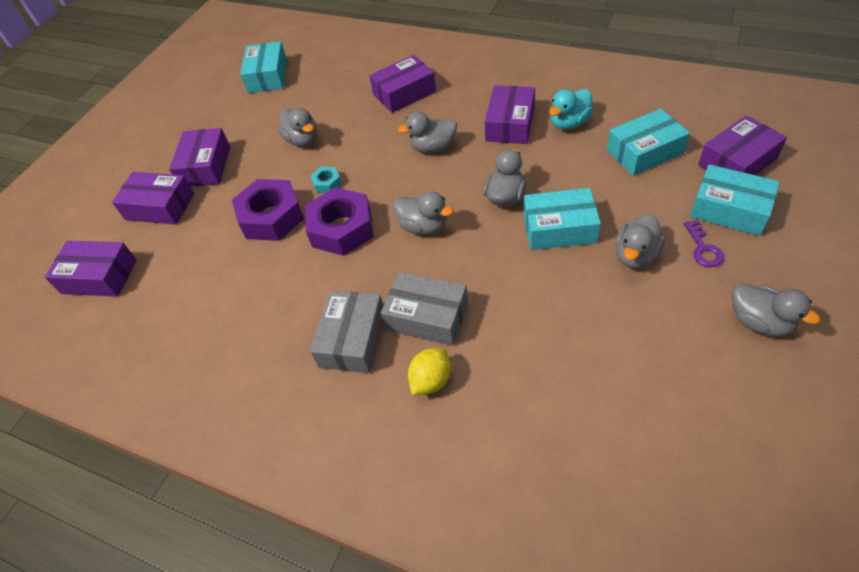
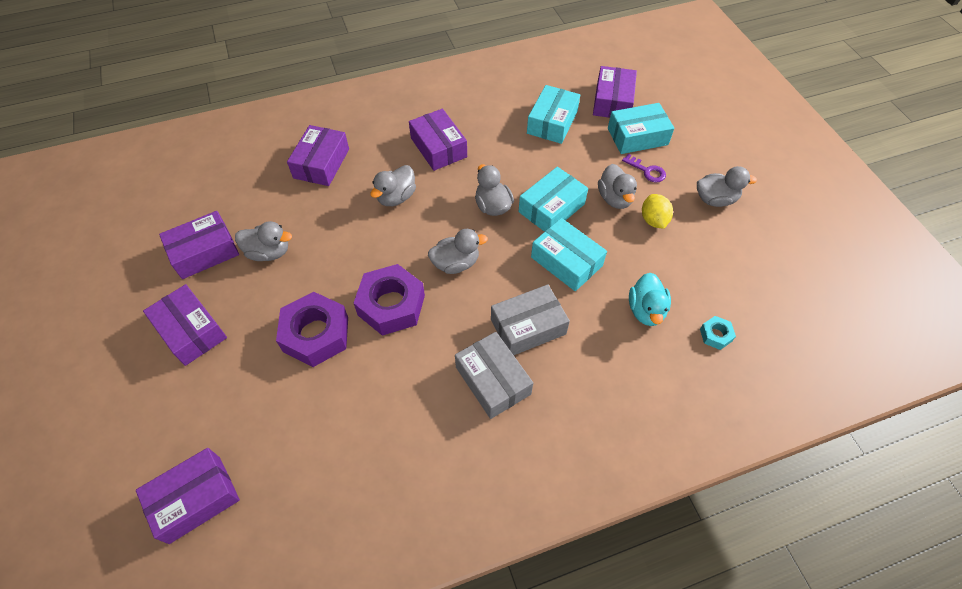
camera: 50 degrees left, 5 degrees up
purple box [112,172,194,225] -> purple box moved to [159,211,239,279]
turquoise box [240,41,287,93] -> turquoise box moved to [531,218,607,291]
turquoise nut [310,167,342,193] -> turquoise nut moved to [700,316,736,350]
yellow lemon [408,348,451,395] -> yellow lemon moved to [642,194,673,229]
turquoise duck [549,89,593,130] -> turquoise duck moved to [629,273,671,326]

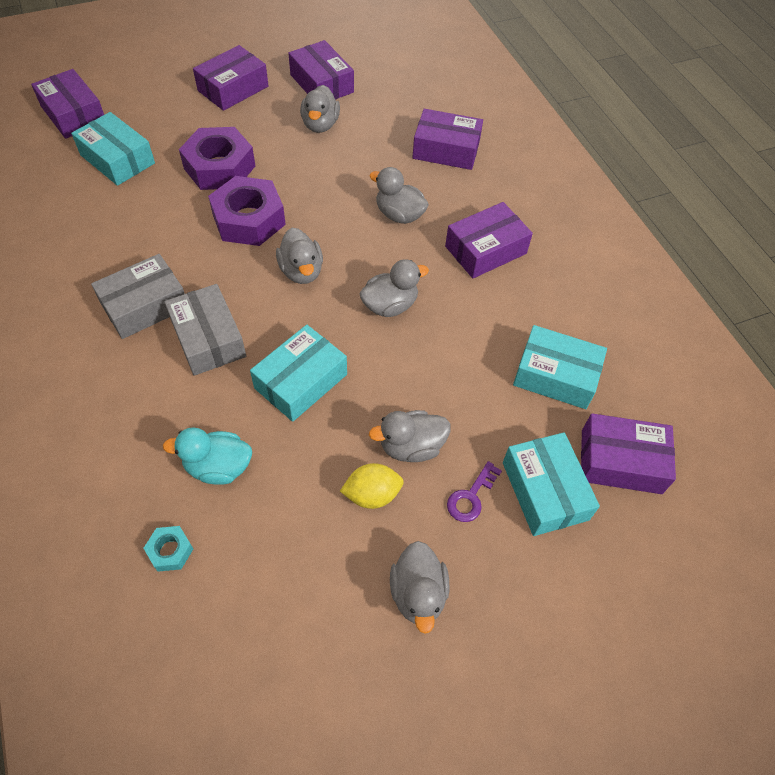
camera: 85 degrees right, 0 degrees up
turquoise box [519,167,588,232] -> turquoise box moved to [71,112,155,186]

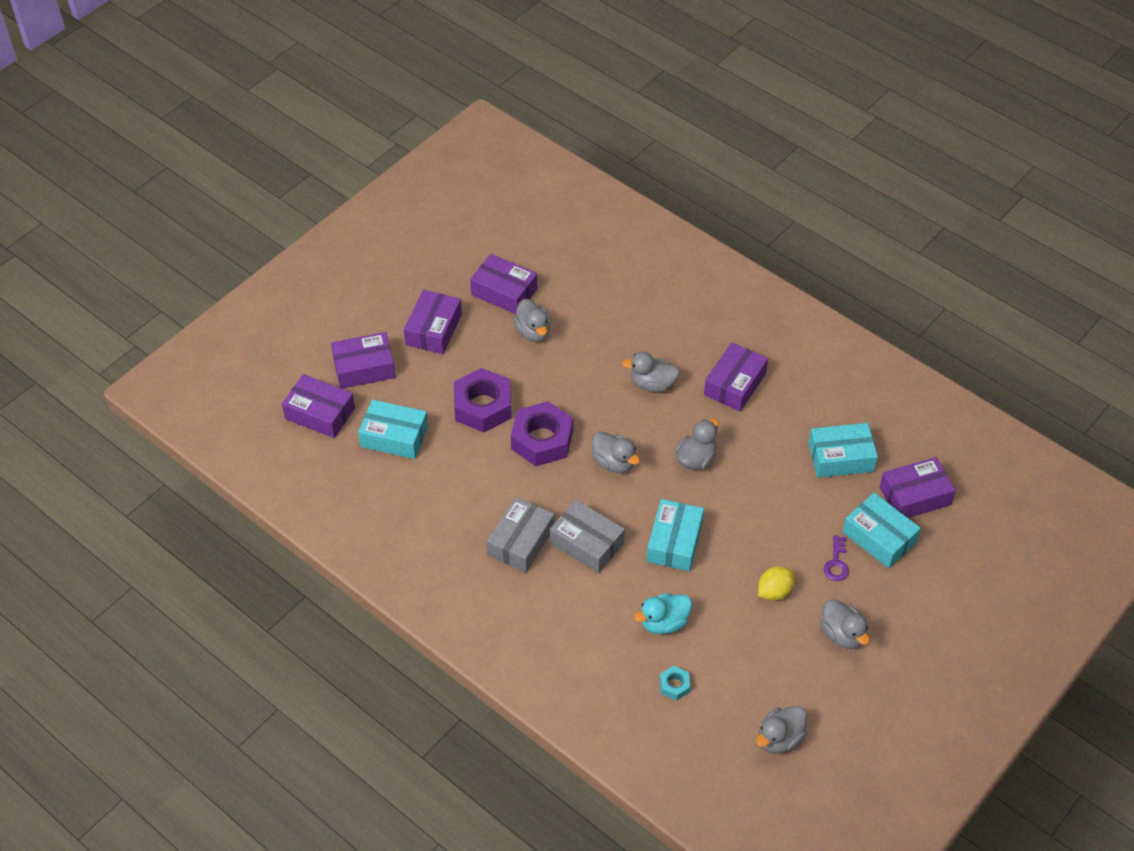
camera: 25 degrees left, 5 degrees down
grey duck [369,410,451,462] -> grey duck moved to [756,706,807,754]
purple box [412,109,483,170] -> purple box moved to [331,332,396,389]

